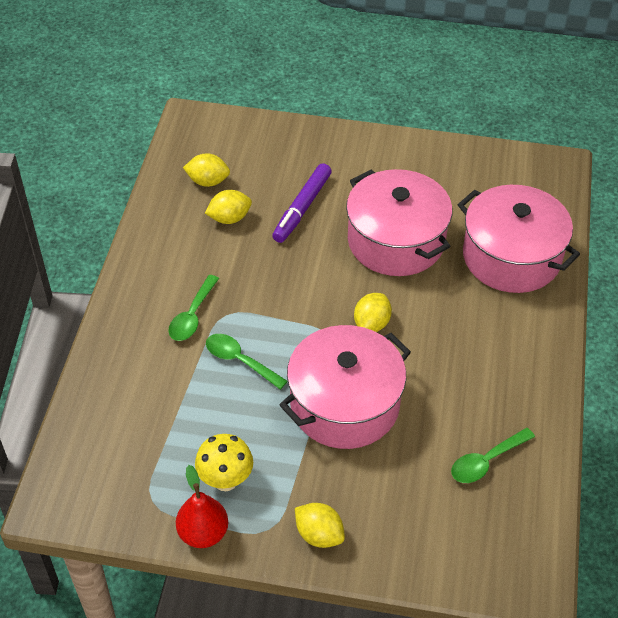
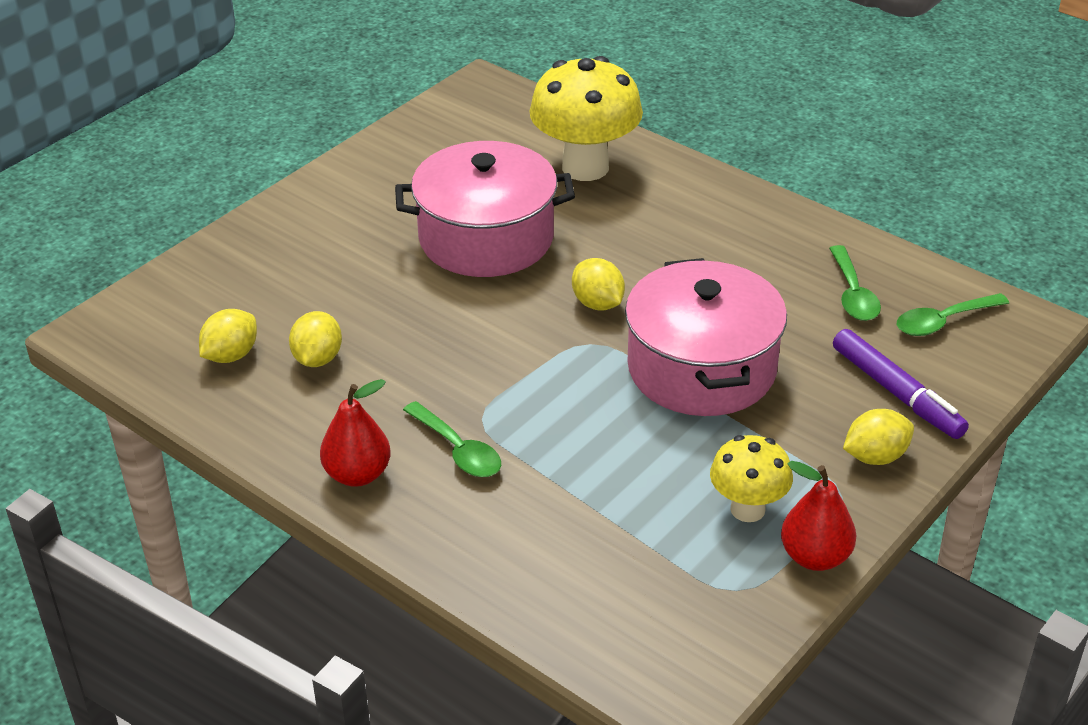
camera: 60 degrees left, 10 degrees down
green spoon [206,334,288,390] -> green spoon moved to [897,293,1009,336]
purple marker [272,163,332,243] -> purple marker moved to [833,329,969,439]
pink pot [458,185,580,293] -> yellow mushroom [530,56,643,181]
none -> red pear [320,379,391,487]

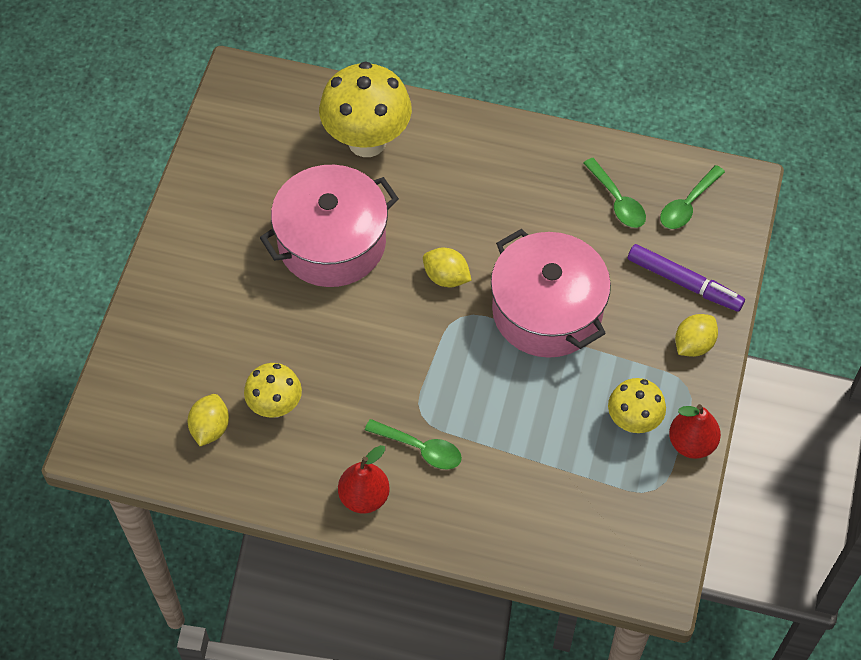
camera: 25 degrees left, 20 degrees up
yellow lemon [289,311,342,367] -> yellow mushroom [244,363,302,418]

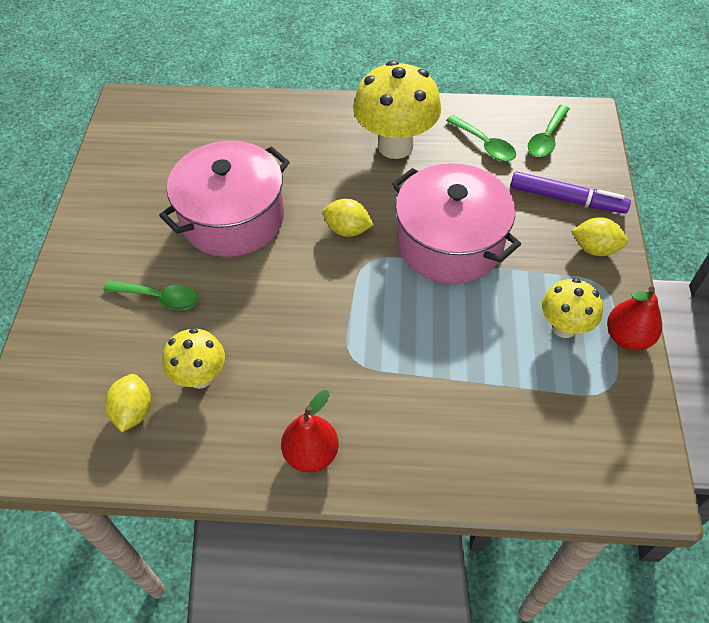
camera: 10 degrees left, 5 degrees down
yellow mushroom [319,62,412,157] -> yellow mushroom moved to [353,60,441,159]
green spoon [365,419,462,469] -> green spoon moved to [103,280,199,310]
yellow lemon [675,314,718,357] -> yellow lemon turned 75 degrees clockwise [571,217,628,256]

